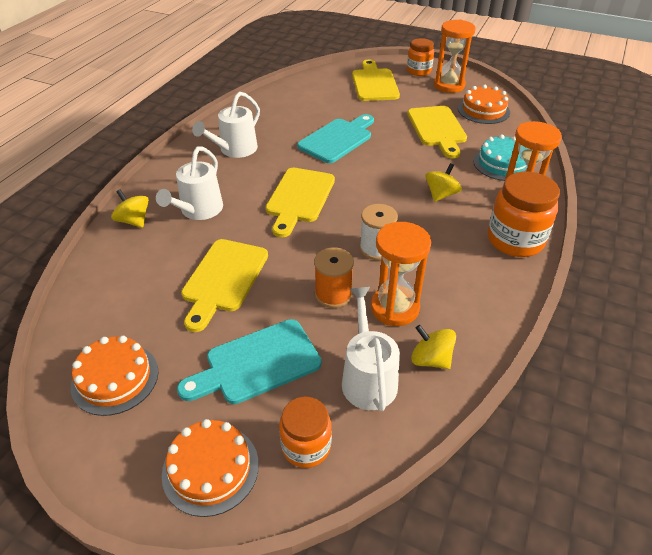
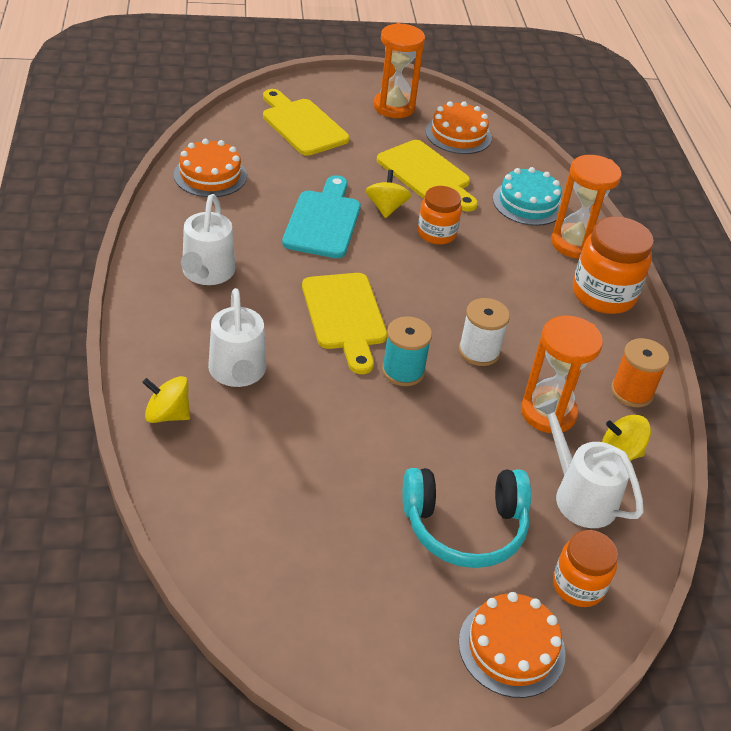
camera: 35 degrees left, 0 degrees up
orange cake [71,336,158,416] -> orange cake moved to [174,139,247,197]
turquoise cutting board [177,319,321,404] -> turquoise headphones [402,468,531,568]
yellow cutting board [181,239,268,332] -> none
orange spool [314,247,354,308] -> orange spool moved to [611,338,669,407]
orange jar [407,38,434,76] -> orange jar moved to [418,186,462,245]
yellow spinning top [425,163,462,202] -> yellow spinning top moved to [365,170,411,218]
none -> turquoise spool [382,316,432,386]

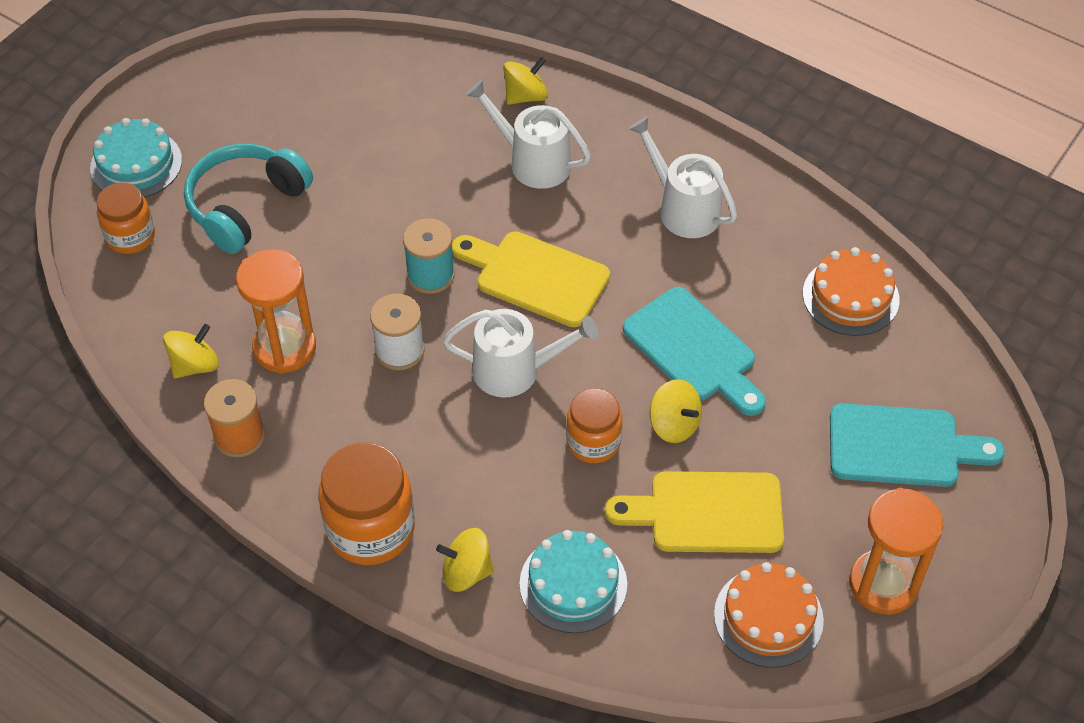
camera: 135 degrees right, 10 degrees up
yellow cutting board [263,89,350,156] -> turquoise cutting board [830,403,1005,487]
orange cake [459,592,566,698] -> turquoise cake [90,118,182,197]
white watering can [536,398,644,528] -> white watering can moved to [443,309,599,398]
orange hourglass [551,155,621,259] -> yellow spinning top [436,528,494,592]

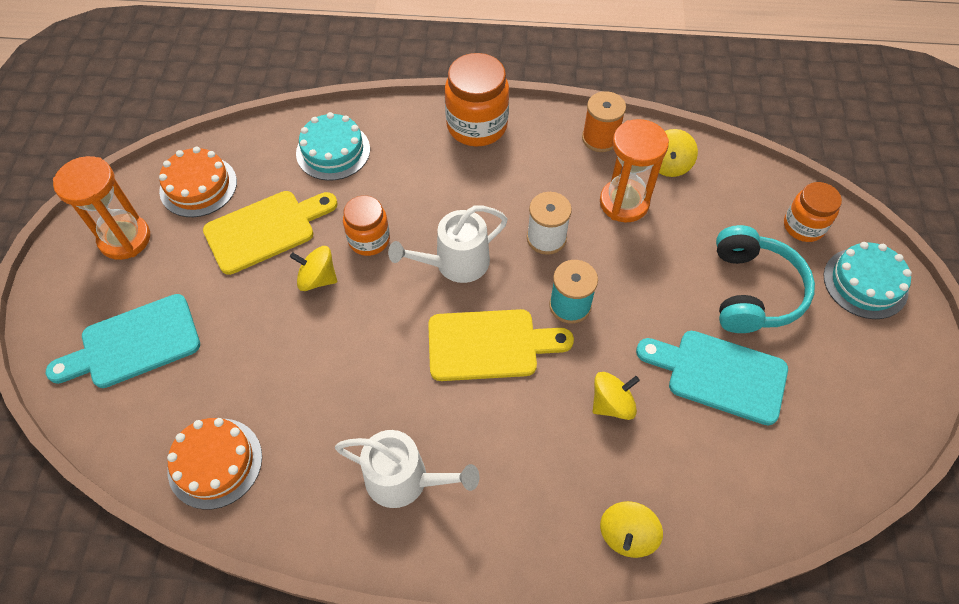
camera: 150 degrees right, 5 degrees up
yellow spinning top [436,528,494,592] -> yellow spinning top moved to [593,372,640,420]
white watering can [466,80,591,189] -> none
turquoise cutting board [623,287,766,416] -> turquoise cutting board moved to [636,331,788,426]

